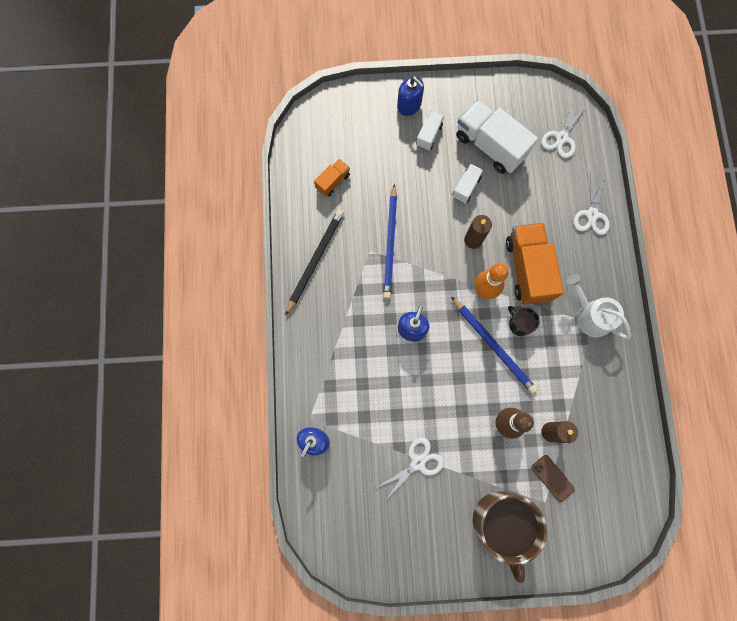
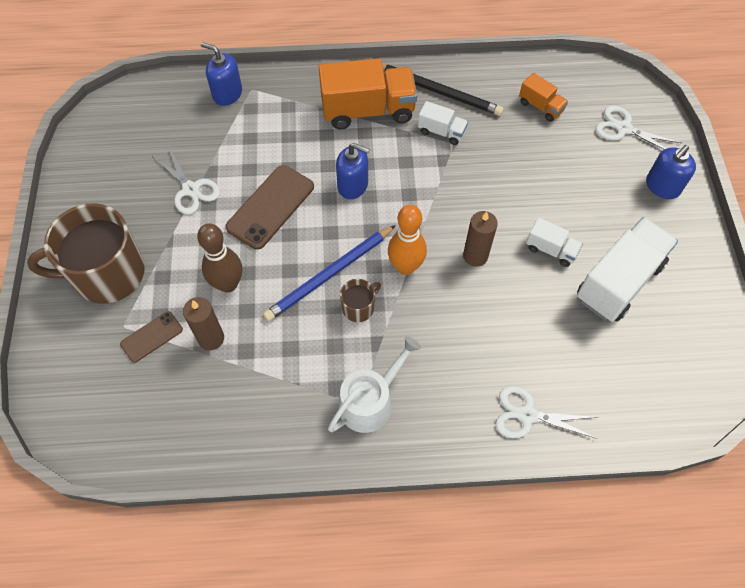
camera: 90 degrees right, 15 degrees down
blue pencil [383,184,397,299] -> none
white truck [416,111,444,150] -> white truck moved to [418,101,468,145]
orange truck [506,223,564,305] -> orange truck moved to [319,58,417,130]
black mug [508,306,540,336] -> brown mug [340,279,381,322]
white scissors [541,101,586,158] -> white scissors moved to [596,105,681,150]
none -> brown phone [225,165,314,250]

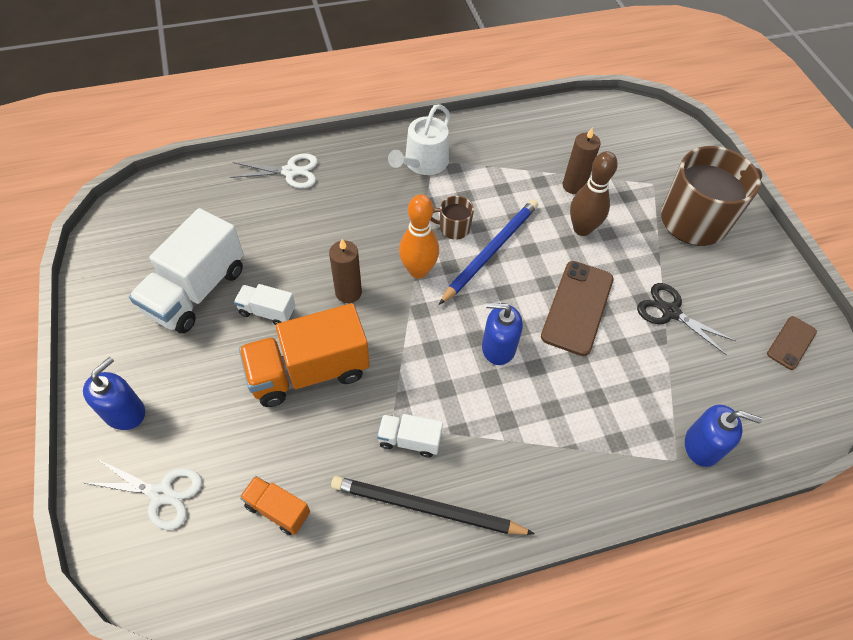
camera: 165 degrees right, 5 degrees down
brown phone [120,311,183,363] -> brown phone moved to [767,316,817,370]
white scissors [152,147,220,215] -> black scissors [637,283,736,356]
orange truck [319,58,417,130] -> orange truck moved to [239,303,370,407]
brown mug [340,279,381,322] -> brown mug turned 60 degrees clockwise [431,196,474,240]

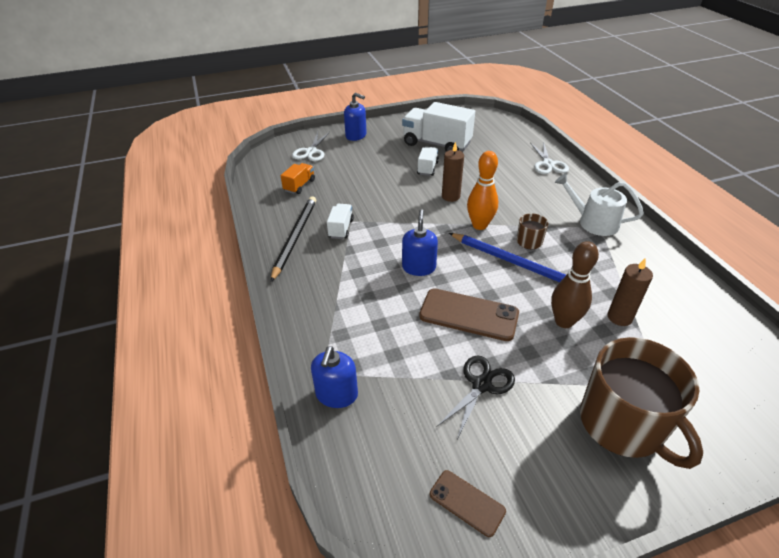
camera: 90 degrees right, 15 degrees down
orange truck [239,303,370,407] -> none

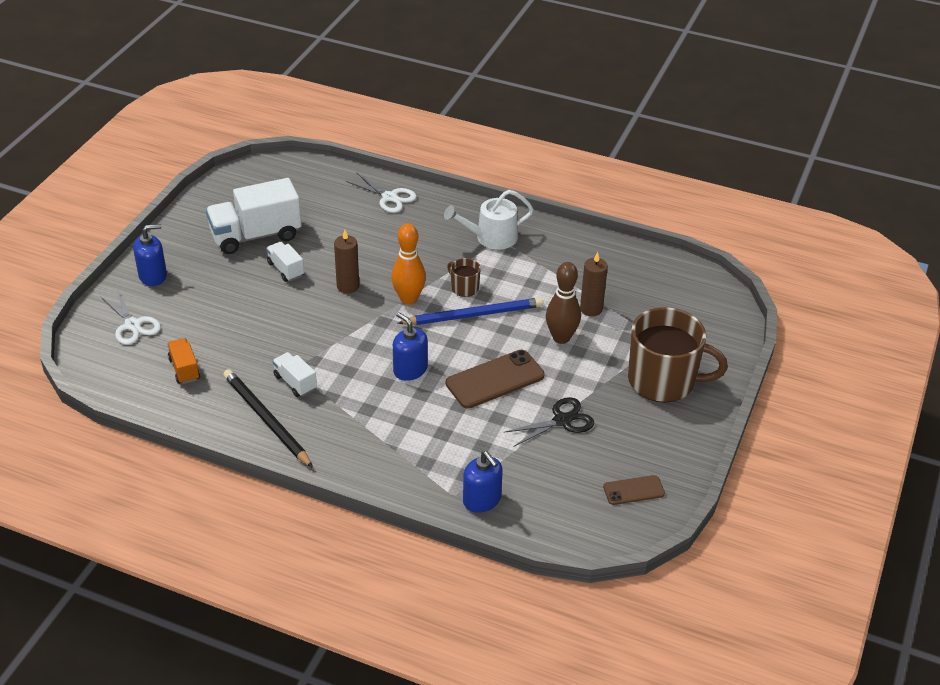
camera: 50 degrees left, 0 degrees up
black scissors [437,356,515,439] -> black scissors turned 75 degrees clockwise [504,397,594,447]

